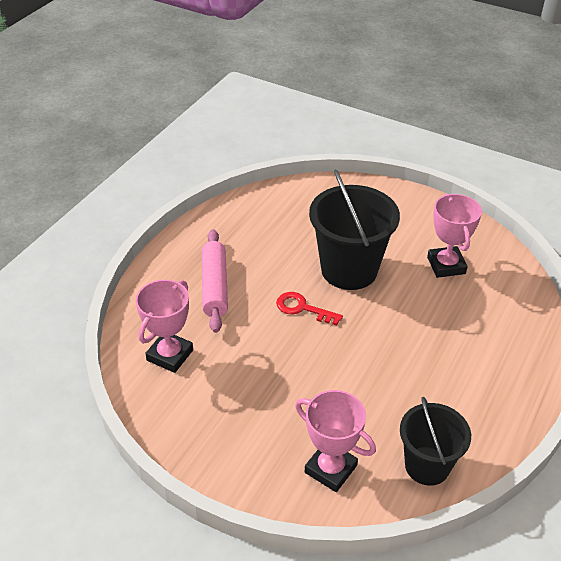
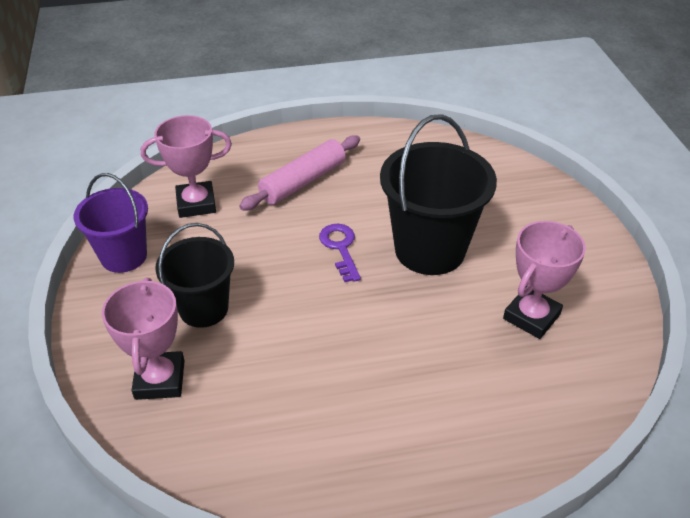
camera: 50 degrees right, 0 degrees up
red key [276,292,343,326] -> purple key [319,224,361,282]
black bucket [400,397,471,486] -> black bucket moved to [155,223,234,328]
none -> purple bucket [74,173,148,273]

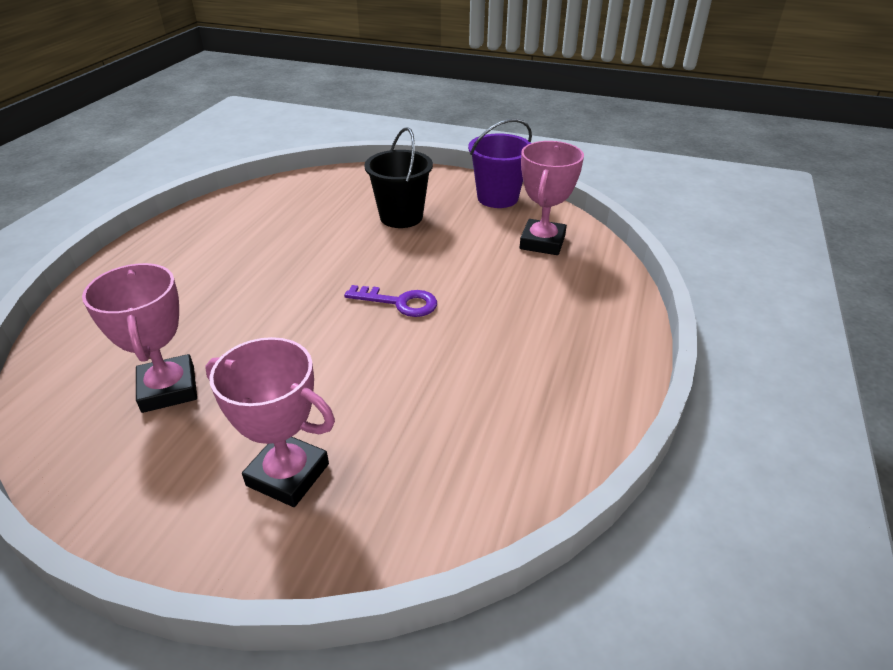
camera: 120 degrees right, 5 degrees down
pink trophy [102,277,185,400] -> pink trophy moved to [205,337,335,507]
pink rolling pin [239,135,360,211] -> none
black bucket [380,114,497,275] -> none

